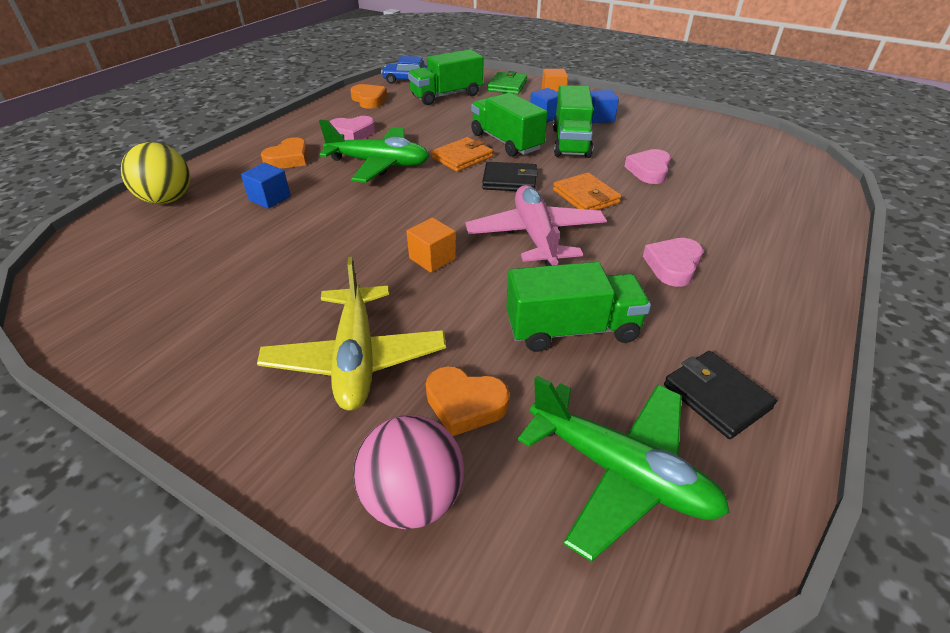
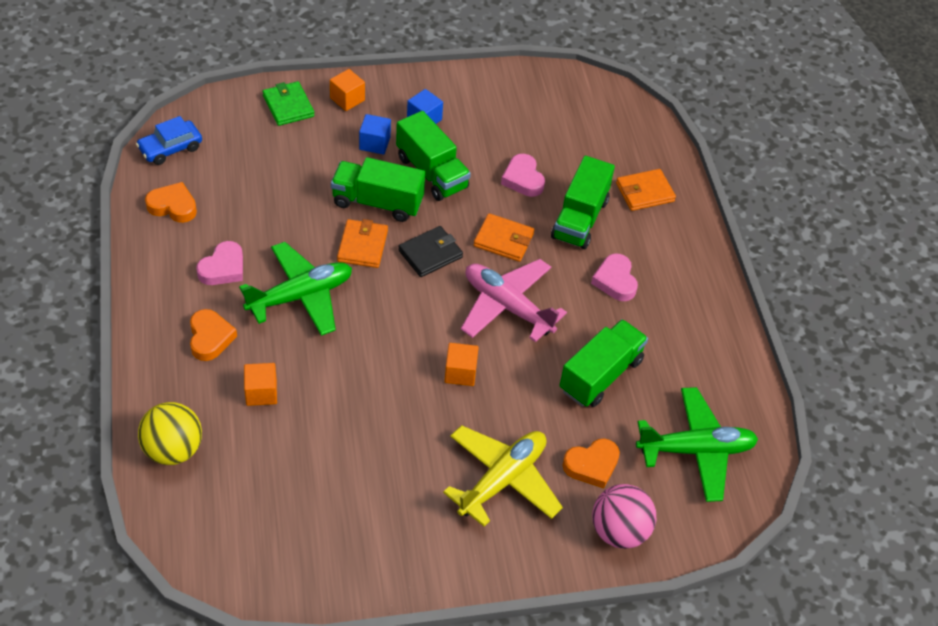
camera: 45 degrees left, 10 degrees up
blue cube [241,163,291,209] -> orange cube [244,363,277,406]
yellow plane [257,257,446,411] -> yellow plane turned 90 degrees counterclockwise [443,425,563,527]
green truck [408,49,483,105] -> green truck moved to [551,156,615,249]
black wallet [664,351,777,439] -> none
none -> orange wallet [616,169,676,211]

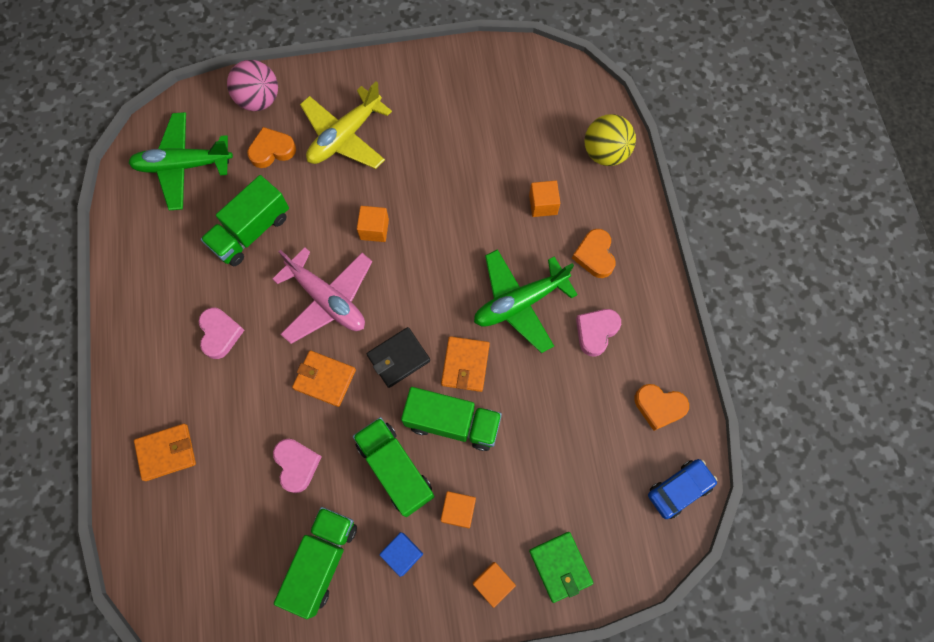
camera: 175 degrees left, 20 degrees up
blue cube [359,114,391,154] -> orange cube [441,491,476,528]
green truck [551,156,615,249] -> green truck moved to [274,507,357,619]

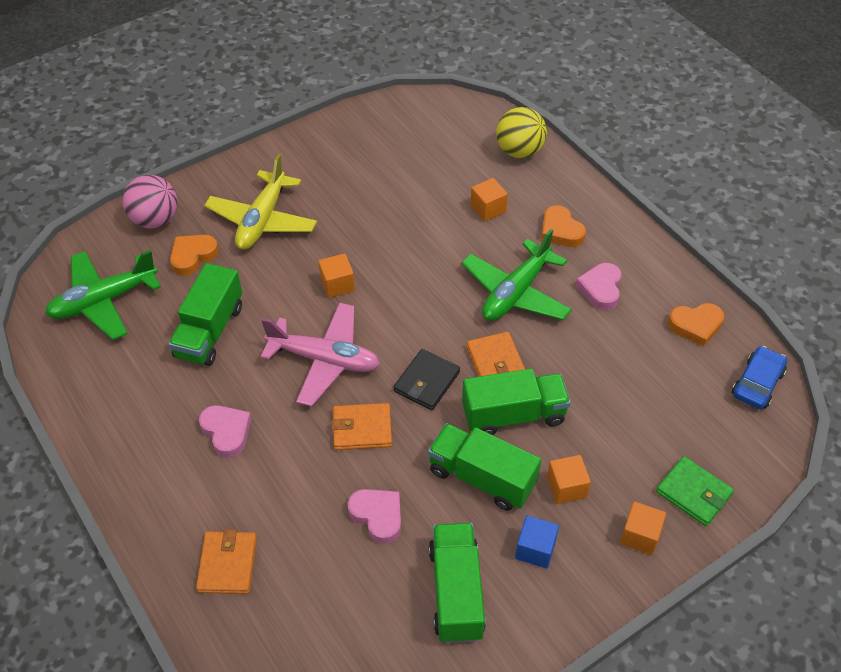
camera: 25 degrees left, 20 degrees down
orange wallet [134,424,196,481] -> orange wallet turned 45 degrees counterclockwise [196,529,257,594]

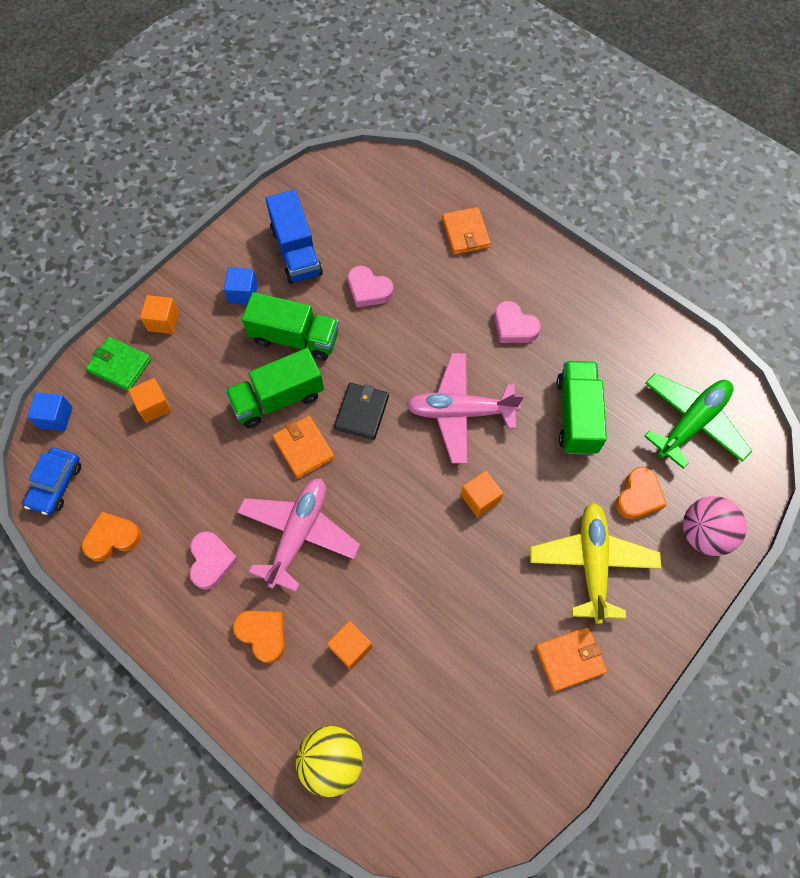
camera: 165 degrees right, 15 degrees up
orange wallet [331,403,392,450] -> orange wallet moved to [535,627,607,692]
green truck [429,523,486,643] -> blue truck [266,190,323,284]
green plane [461,229,572,321] -> pink plane [237,478,360,592]
orange cube [547,455,591,504] -> orange cube moved to [128,378,172,423]
none -> blue cube [27,392,73,431]

